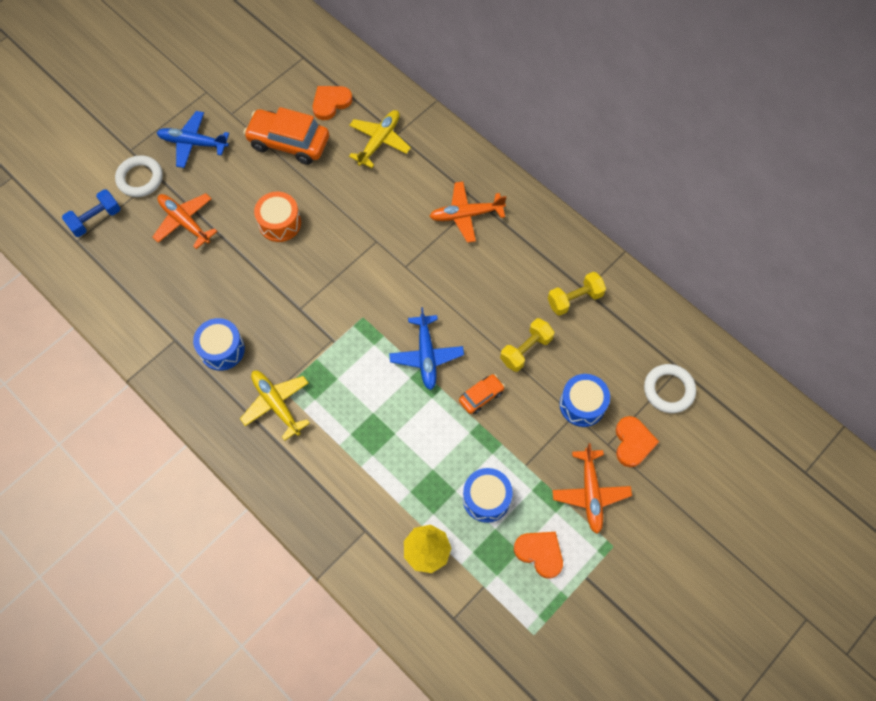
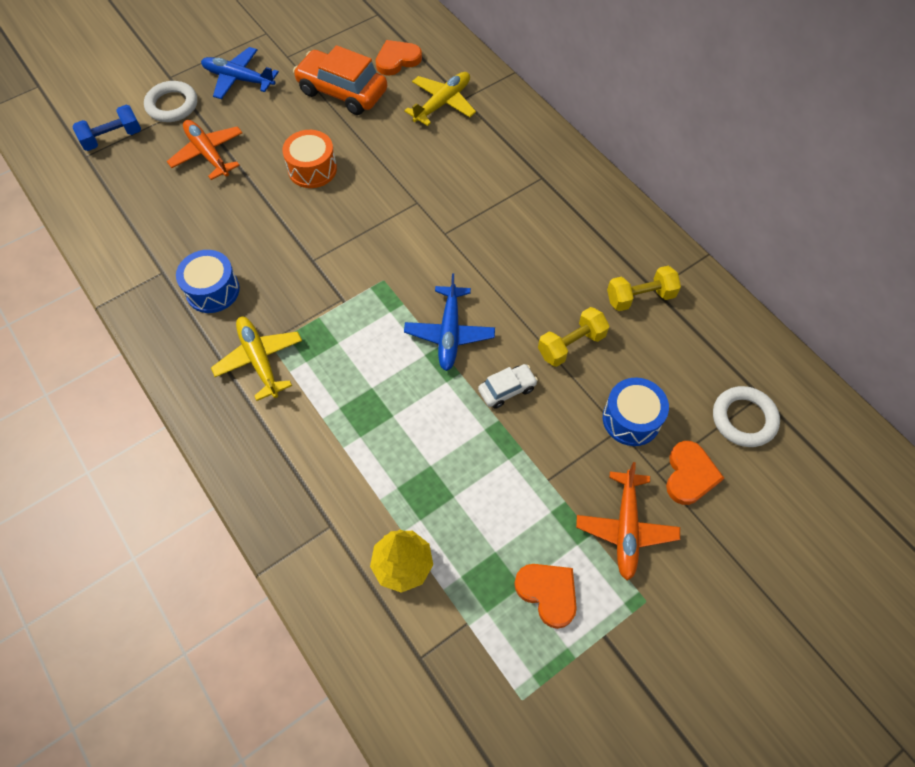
camera: 10 degrees right, 5 degrees down
orange plane [429,181,507,243] -> none
orange car [459,374,505,414] -> white car [478,364,538,409]
blue drum [463,468,513,523] -> none

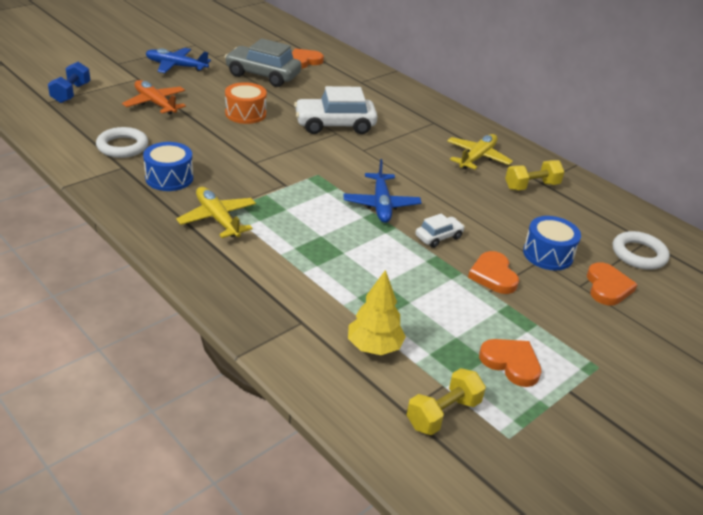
camera: 10 degrees left, 25 degrees down
blue dumbbell [72,105,141,151] -> blue dumbbell turned 45 degrees counterclockwise [48,62,90,103]
white ring [144,81,197,122] -> white ring moved to [96,127,148,158]
orange car [293,45,387,115] -> grey car [225,38,301,87]
yellow plane [404,72,476,126] -> yellow plane moved to [447,134,513,170]
yellow dumbbell [538,307,610,367] -> yellow dumbbell moved to [407,368,486,435]
orange plane [576,462,680,581] -> none
none -> white car [294,86,378,134]
none -> orange heart [468,251,519,294]

